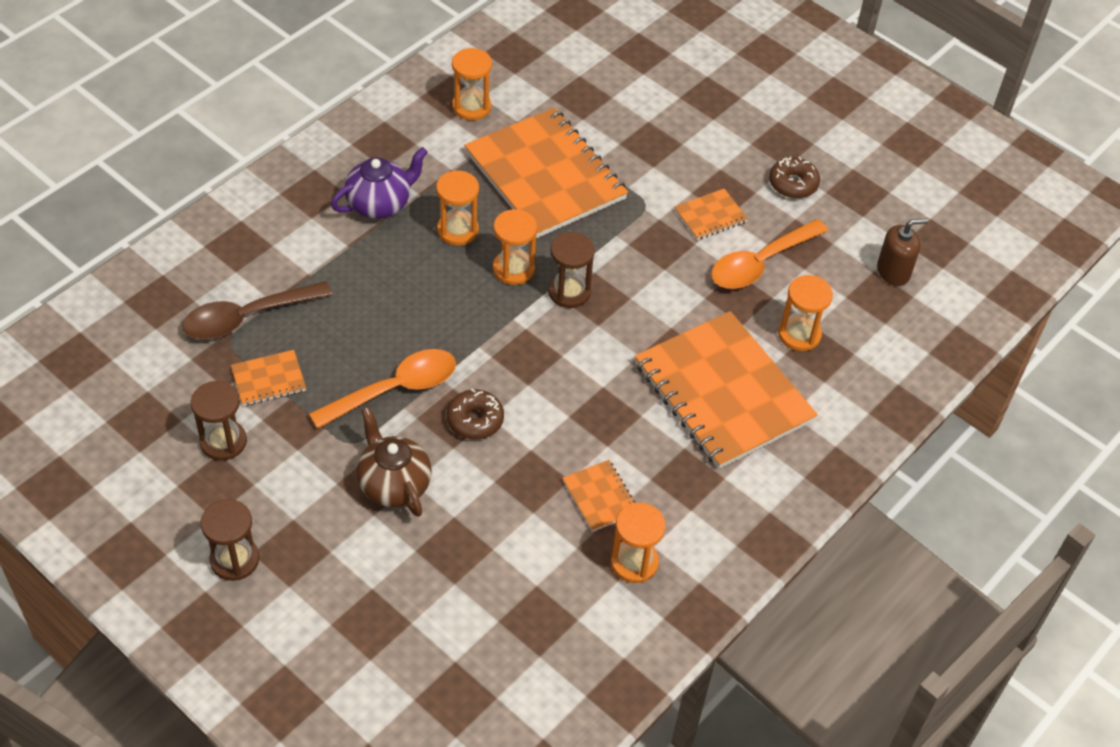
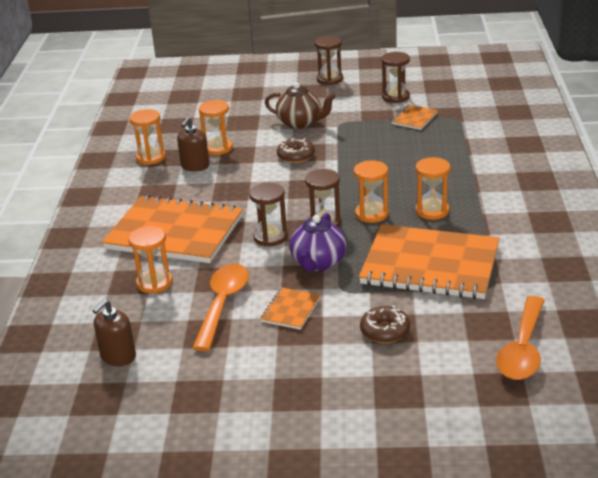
camera: 145 degrees right, 20 degrees down
brown spoon [182,281,332,339] -> none
orange spoon [309,349,456,429] -> orange spoon moved to [496,296,545,380]
purple teapot [331,147,428,219] -> purple teapot moved to [290,213,346,272]
orange hourglass [452,48,492,121] -> orange hourglass moved to [199,100,233,155]
orange notebook [563,460,635,532] -> brown soap dispenser [177,117,209,171]
brown donut [769,157,820,198] -> brown donut moved to [360,305,410,343]
none -> brown hourglass [249,183,288,246]

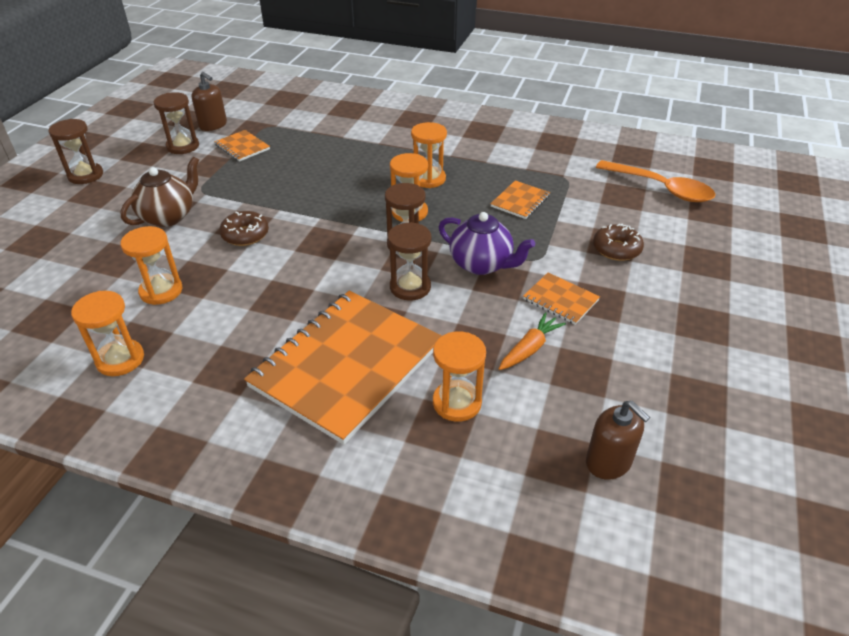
camera: 75 degrees left, 10 degrees up
brown soap dispenser [177,117,209,171] -> brown soap dispenser moved to [192,72,227,131]
orange spoon [193,264,249,351] -> orange carrot [499,312,566,370]
orange notebook [359,224,499,299] -> orange notebook [490,180,550,219], size x0.42

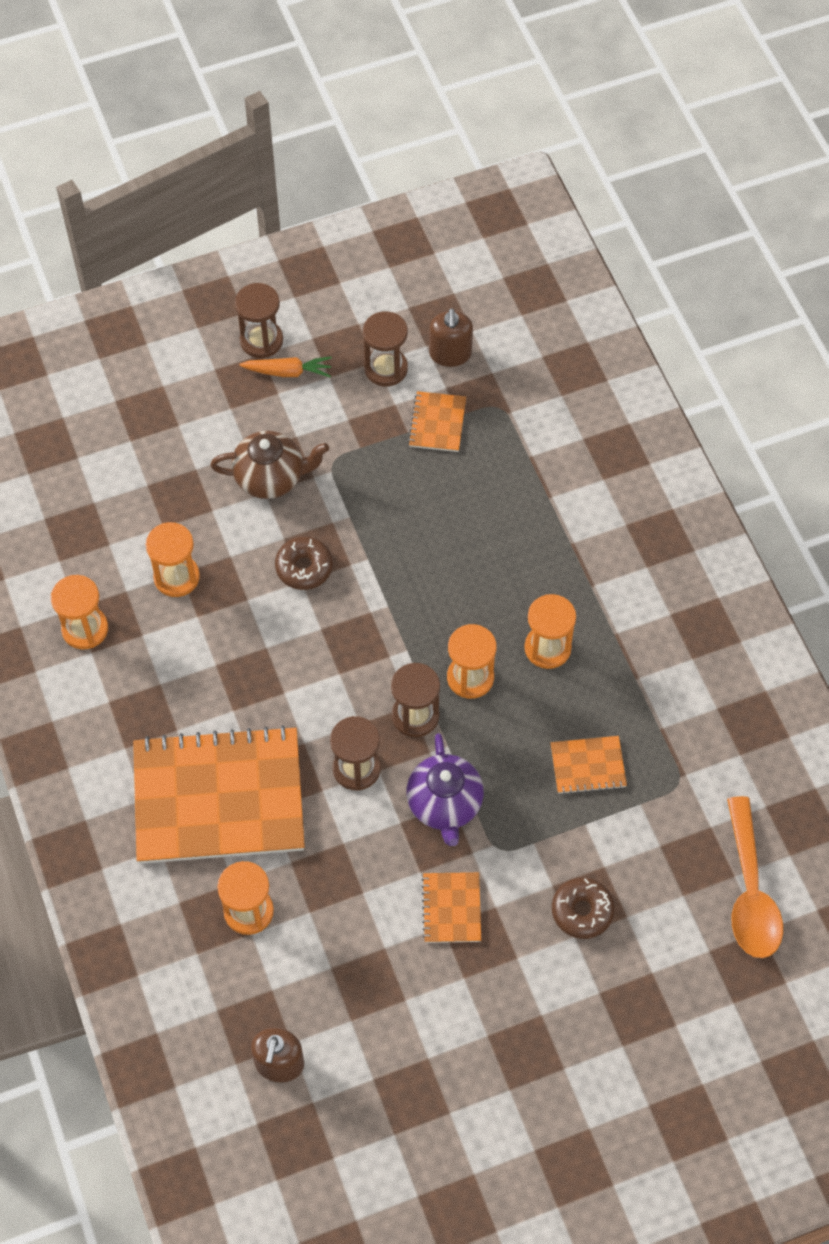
camera: 50 degrees right, 20 degrees up
orange carrot [499,312,566,370] -> orange carrot moved to [240,357,332,377]

